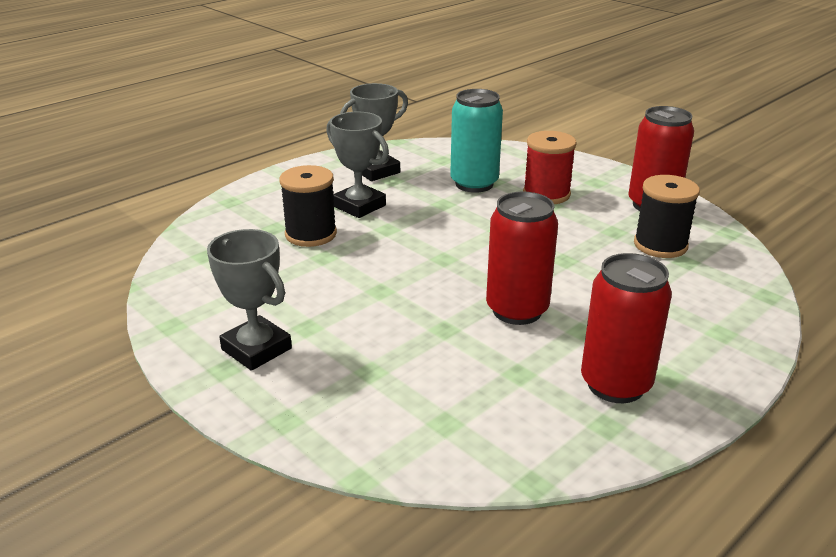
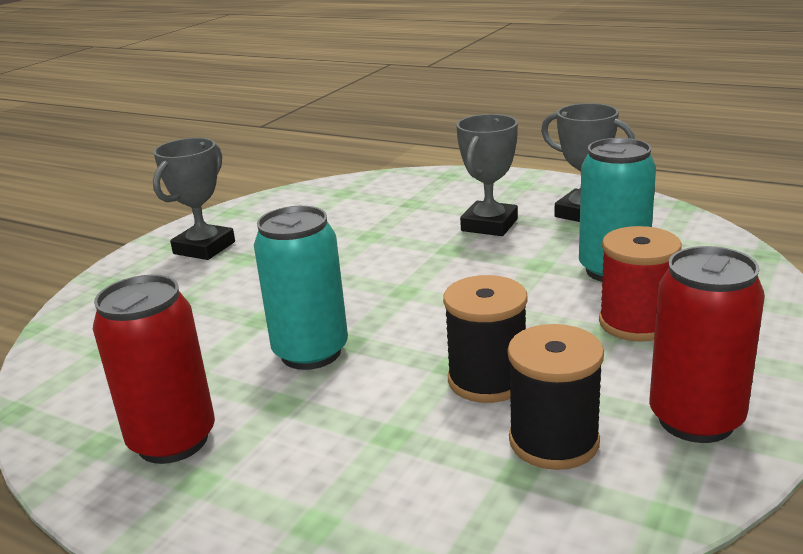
camera: 75 degrees right, 5 degrees down
black spool [280,165,337,247] -> black spool moved to [443,275,528,403]
red can [486,191,558,325] -> turquoise can [254,206,348,370]

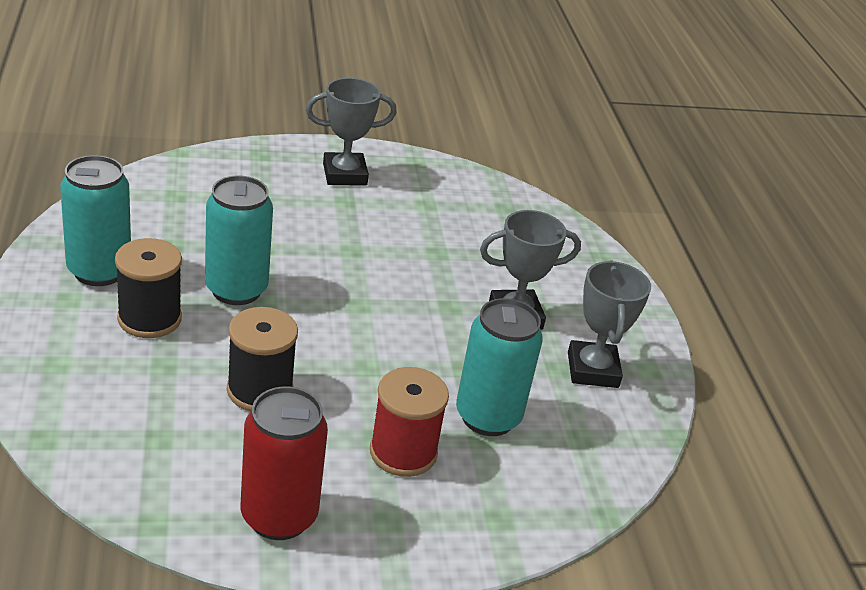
camera: 45 degrees right, 10 degrees up
red can [93,275,215,464] -> turquoise can [60,155,131,286]
black spool [508,324,604,470] -> black spool moved to [115,238,182,338]

